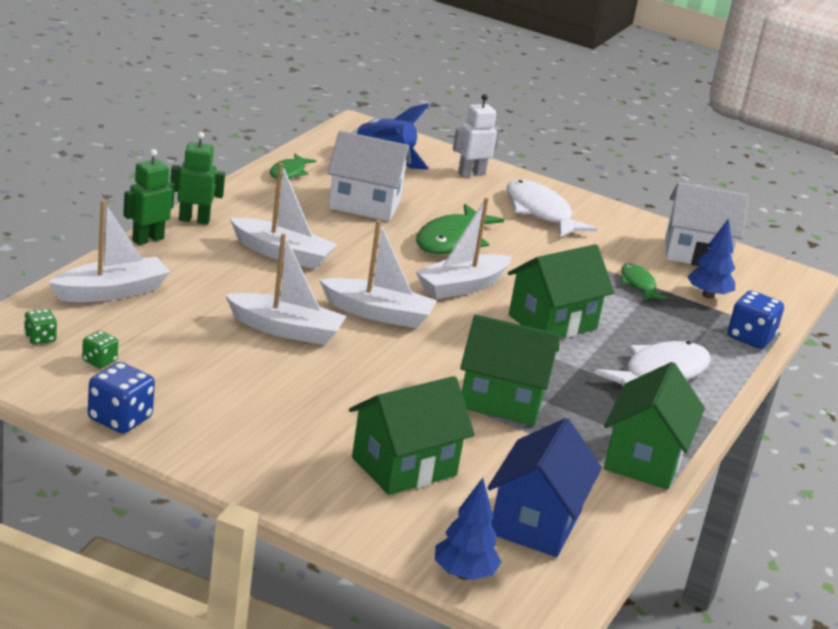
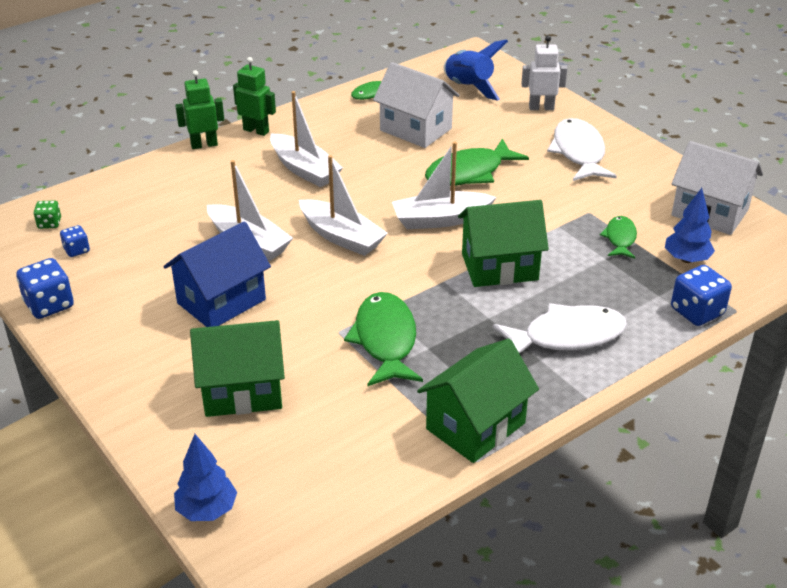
camera: 30 degrees right, 10 degrees up
white boat [48,200,170,302] -> none
green dice [82,331,118,369] -> blue dice [60,225,90,257]
green house [460,314,560,426] -> green fish [344,292,423,386]
blue house [487,418,602,557] -> blue house moved to [164,221,271,327]

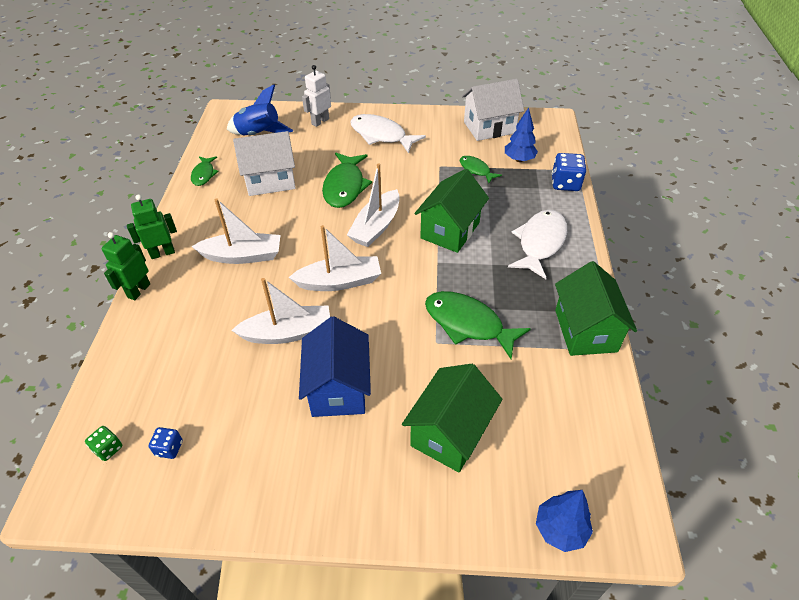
camera: 50 degrees left, 10 degrees up
blue dice [16,258,74,319] -> none

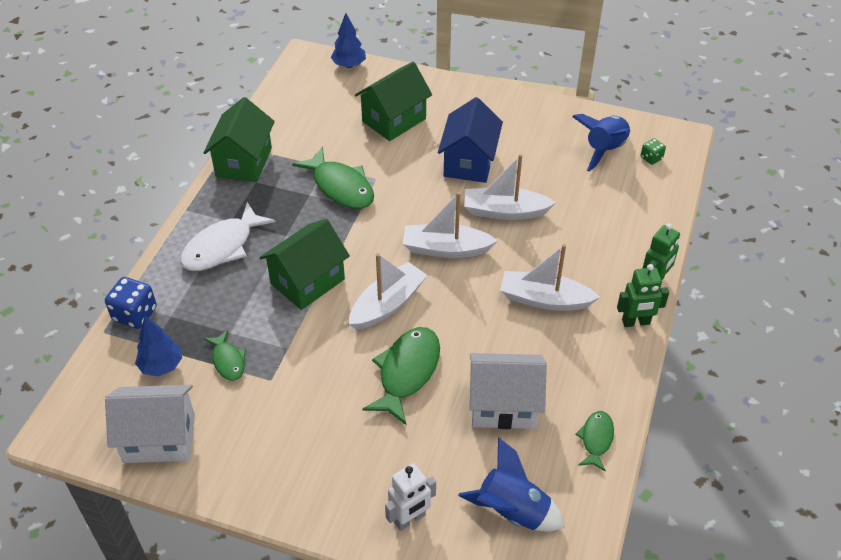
camera: 165 degrees left, 0 degrees up
blue dice [149,427,183,459] -> blue rocket [572,114,630,172]
white fish [350,114,426,154] -> none

